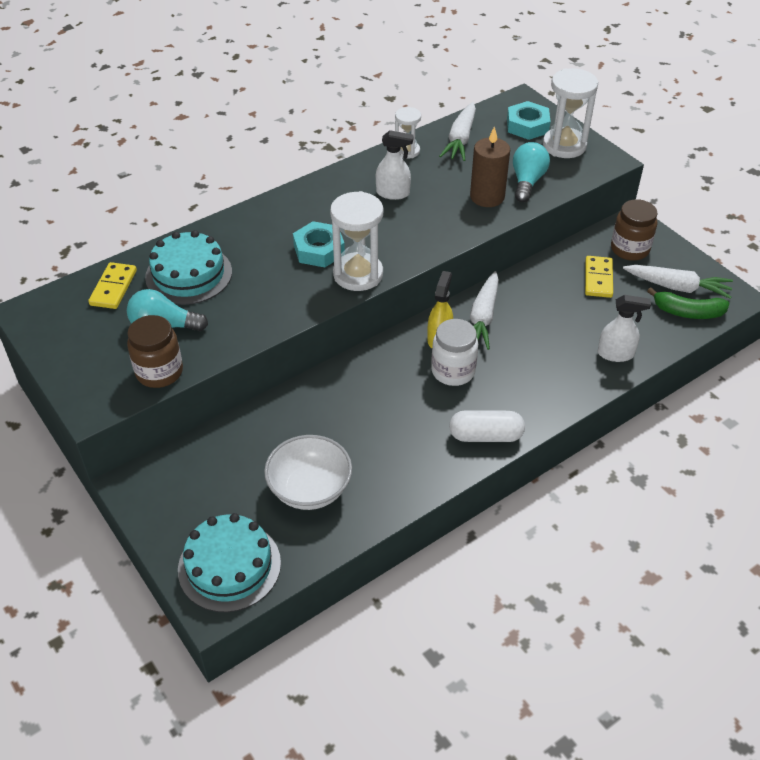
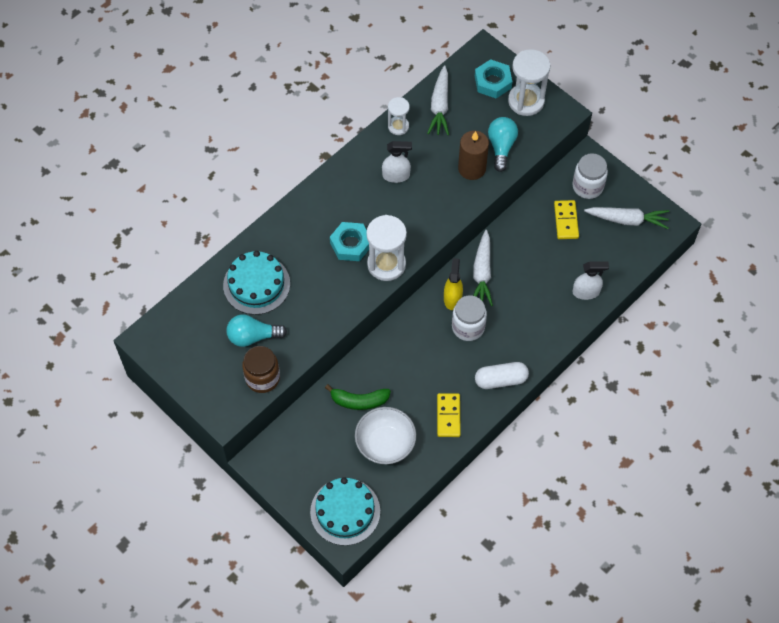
camera: 10 degrees left, 15 degrees up
yellow domino [88,262,137,309] -> yellow domino moved to [437,393,461,437]
brown jar [611,199,658,261] -> white jar [572,153,608,199]
green banana [647,287,729,319] -> green banana moved to [325,384,391,410]

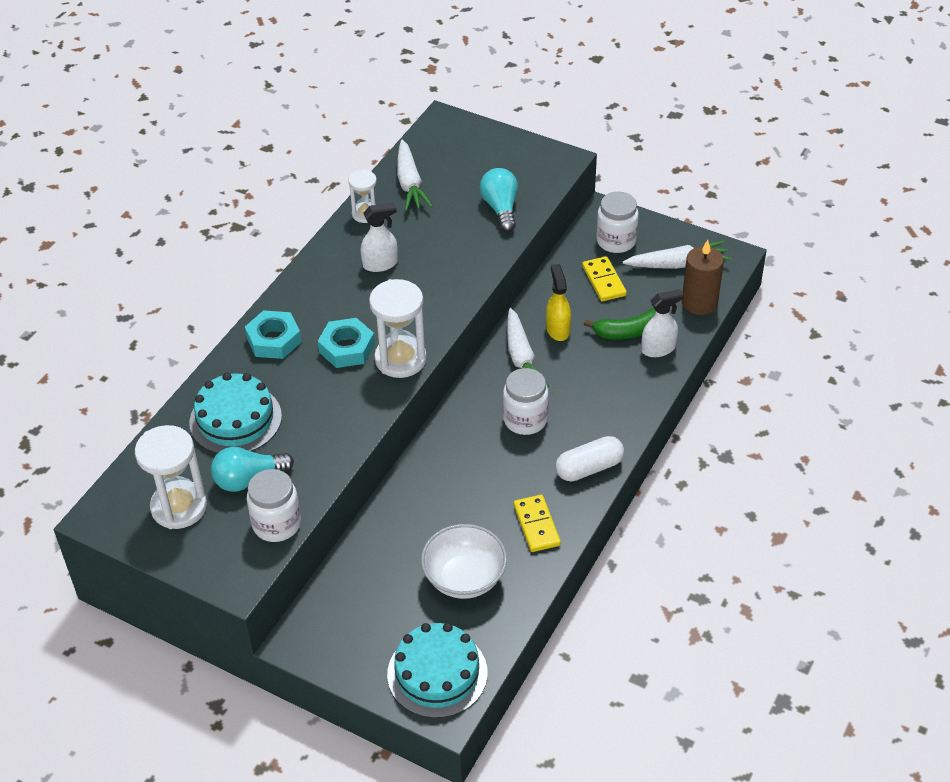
camera: 15 degrees left, 15 degrees down
brown jar [242,346,280,393] -> white jar [247,469,301,542]
green banana [325,384,391,410] -> green banana moved to [584,308,656,339]
yellow spray bottle [444,258,463,310] -> yellow spray bottle moved to [546,264,571,341]
brown candle [458,131,489,180] -> brown candle moved to [682,240,724,315]
turquoise nut [475,59,512,98] -> turquoise nut moved to [245,310,302,359]
white hourglass [508,49,550,116] -> white hourglass moved to [135,425,207,529]

